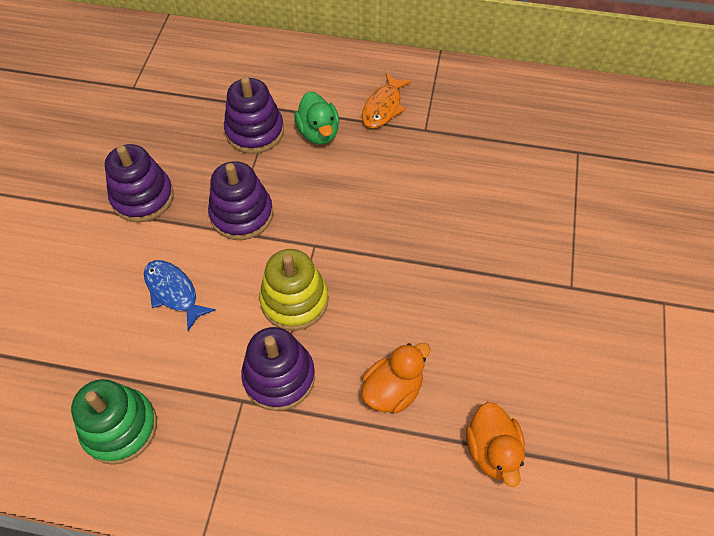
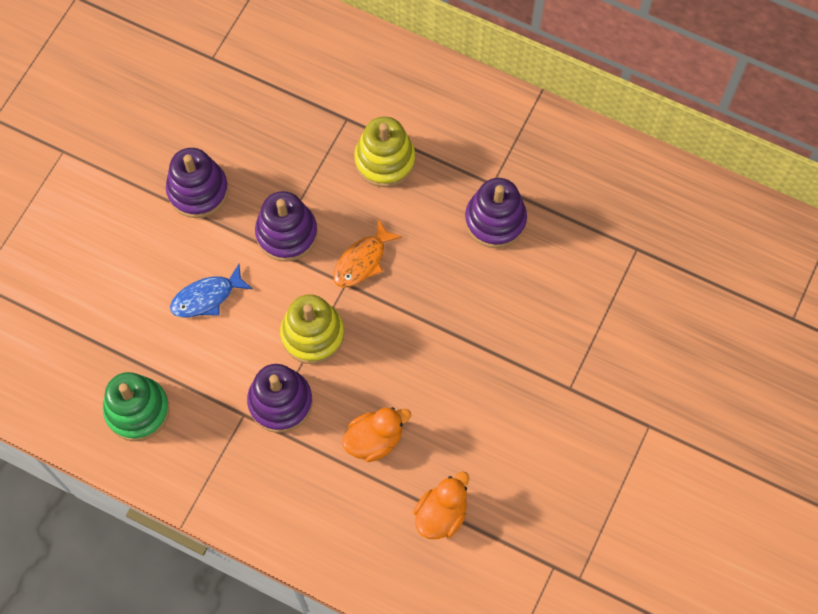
camera: 15 degrees right, 10 degrees up
blue fish [144,260,216,331] -> blue fish turned 90 degrees counterclockwise [170,264,252,318]
purple stacking toy [224,77,284,154] -> purple stacking toy moved to [465,178,527,248]
green duck [294,91,339,145] -> yellow stacking toy [354,117,415,187]
orange fish [362,73,412,128] -> orange fish moved to [333,219,402,288]
orange duck [466,402,525,487] -> orange duck turned 150 degrees counterclockwise [414,471,469,539]

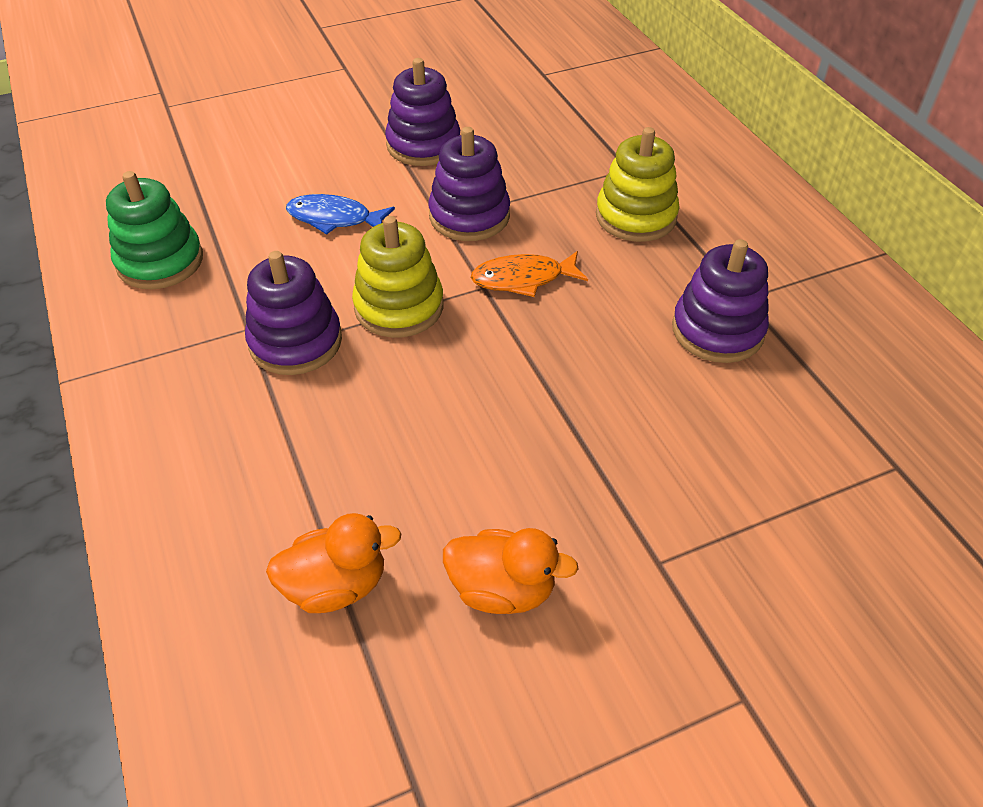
camera: 40 degrees right, 20 degrees down
orange duck [342,407,411,462] -> orange duck moved to [443,528,579,614]

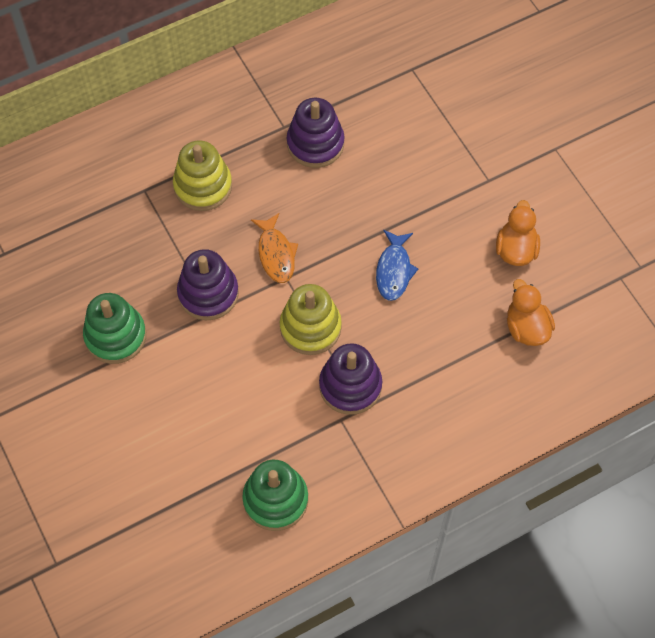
camera: 95 degrees left, 15 degrees up
blue fish [286,194,395,235] -> blue fish moved to [376,230,419,301]
purple stacking toy [385,58,460,166] -> green stacking toy [83,293,146,364]

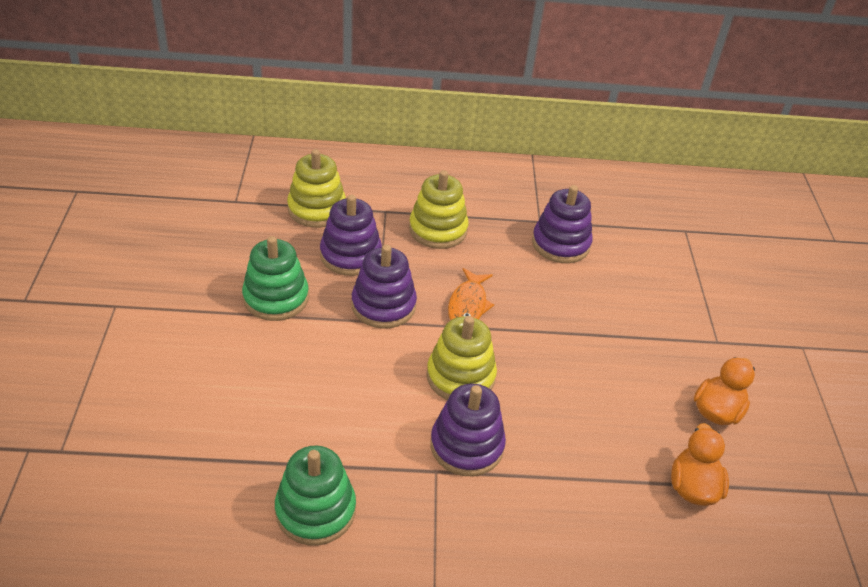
camera: 25 degrees right, 20 degrees down
blue fish [376,230,419,301] -> none
none -> yellow stacking toy [287,149,346,228]
none -> purple stacking toy [320,195,382,276]

